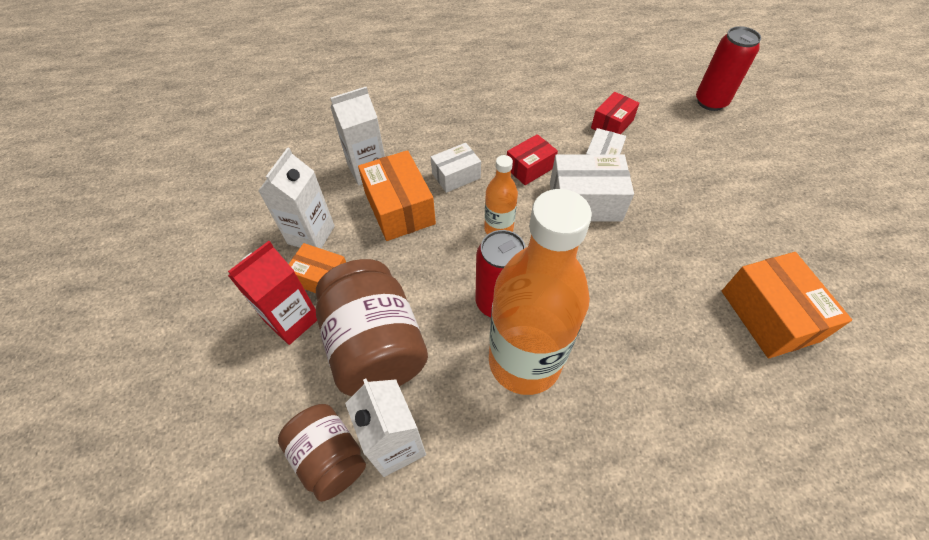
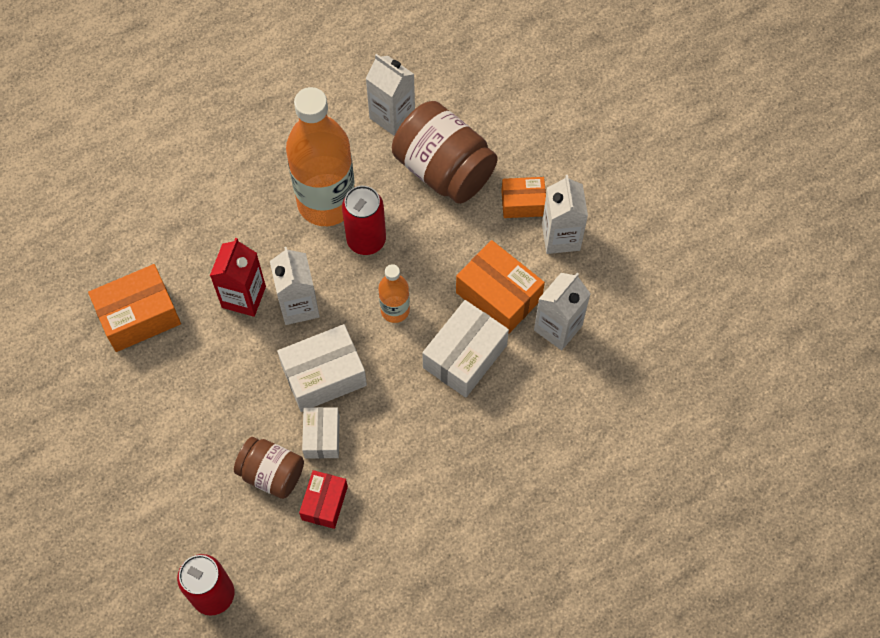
camera: 155 degrees right, 10 degrees up
red carton [228,241,317,345] -> red carton moved to [210,238,266,317]
brown jar [278,404,366,502] -> brown jar moved to [234,437,304,499]
white box [431,143,481,193] -> white box [422,300,509,398], size x1.62
red box [507,134,558,185] -> none
orange box [722,252,852,358] -> orange box turned 75 degrees counterclockwise [88,264,181,352]
none -> white carton [270,247,320,325]

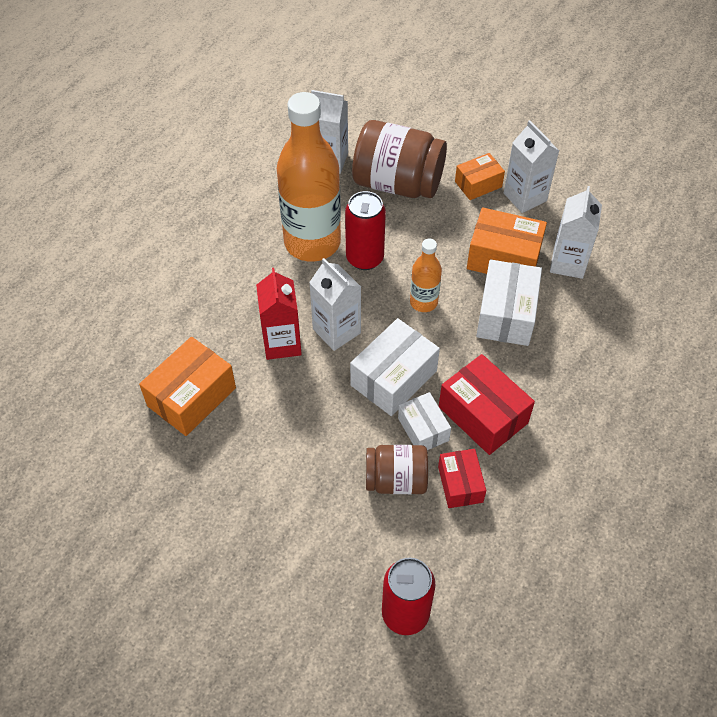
camera: 25 degrees left, 10 degrees down
none -> red box [439,354,535,455]

